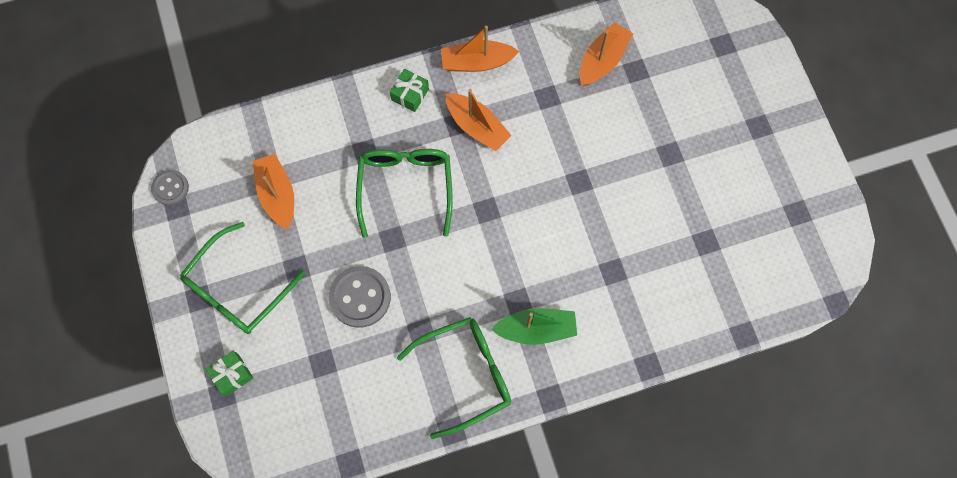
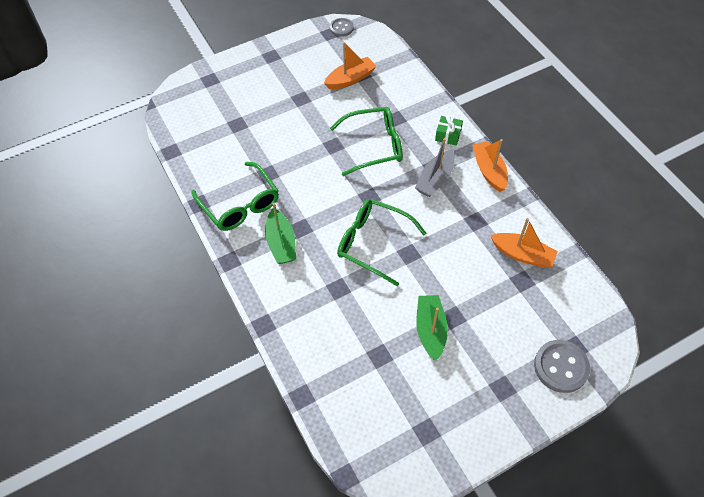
camera: 80 degrees right, 15 degrees down
green glasses [180,222,306,334] -> green glasses moved to [337,199,426,286]
green gift [206,351,253,396] -> none
grey button [329,266,391,328] -> grey button moved to [534,340,590,393]
orange boat [445,89,512,151] -> grey boat [415,138,455,197]
none -> green boat [416,295,448,361]

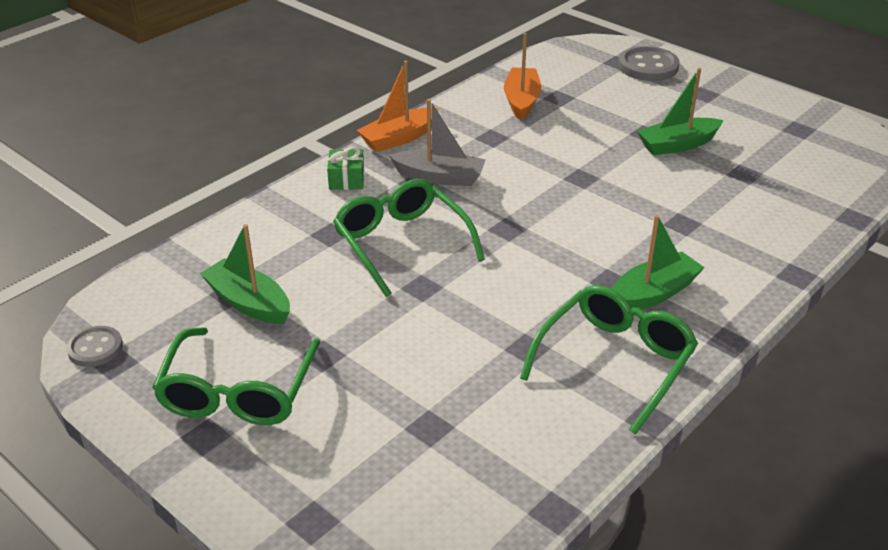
camera: 110 degrees left, 20 degrees down
orange boat [324,42,377,89] -> green boat [200,224,290,324]
green glasses [337,199,426,286] -> green glasses moved to [152,327,321,425]

